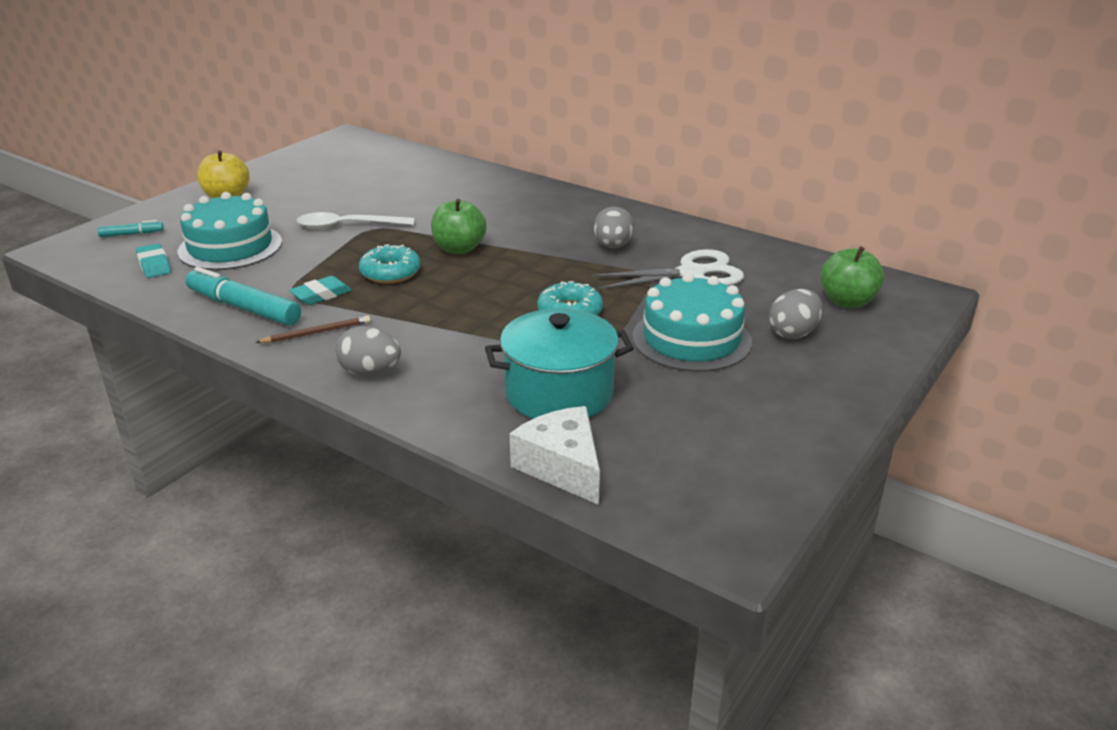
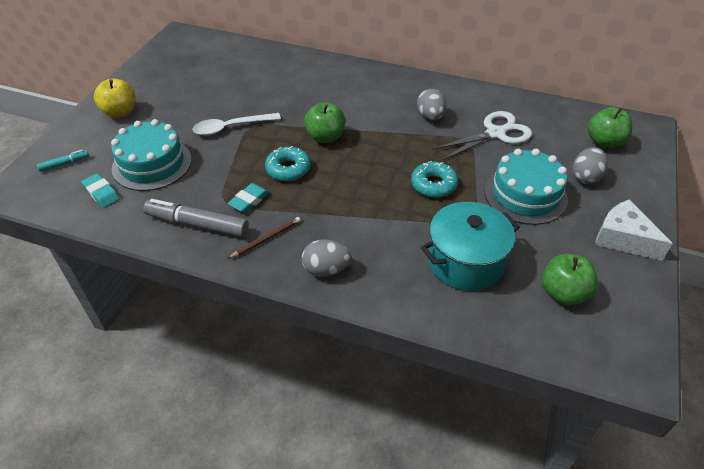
camera: 15 degrees left, 15 degrees up
turquoise marker [185,267,301,326] -> grey marker [143,199,249,237]
white cheese [510,406,600,505] -> white cheese moved to [595,200,673,261]
none -> green apple [542,254,599,305]

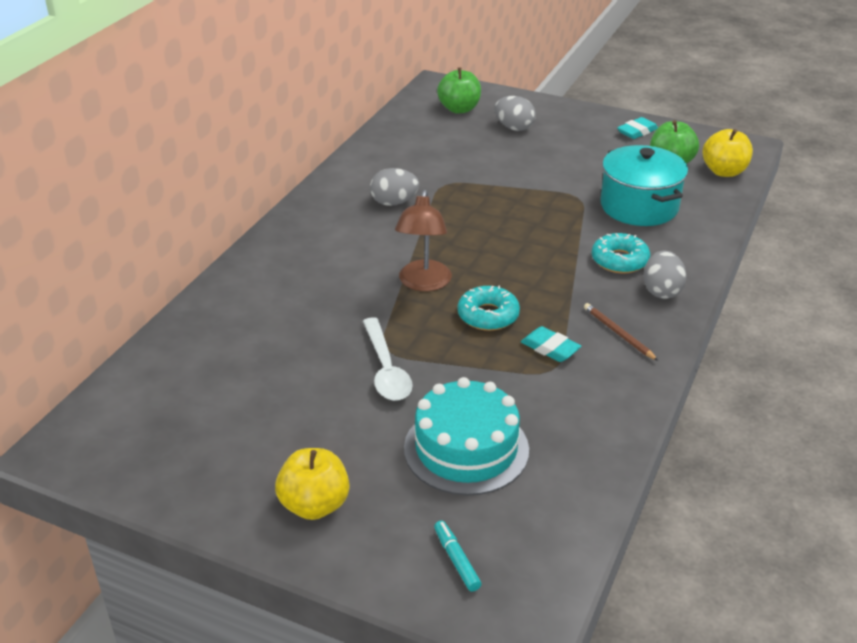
camera: 85 degrees left, 10 degrees down
turquoise eraser [81,174,120,208] -> turquoise eraser moved to [617,117,658,139]
grey marker [143,199,249,237] -> none
green apple [304,102,345,143] -> brown lamp [395,190,452,291]
turquoise donut [411,161,458,198] -> turquoise donut moved to [592,233,650,273]
white scissors [432,111,532,161] -> none
turquoise cake [484,149,568,225] -> none
white cheese [595,200,673,261] -> none
none -> yellow apple [702,129,753,177]

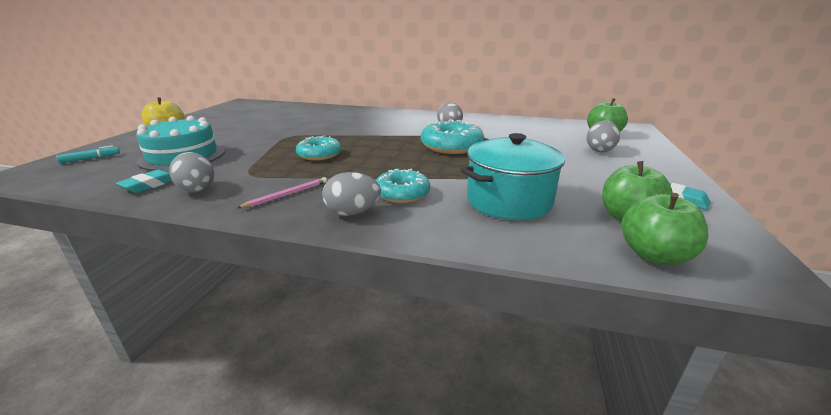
camera: 80 degrees right, 10 degrees down
white spoon [363,317,413,401] -> none
brown lamp [395,190,452,291] -> none
turquoise eraser [521,326,581,362] -> turquoise eraser moved to [116,170,172,193]
brown pencil [584,303,658,361] -> pink pencil [237,177,327,208]
yellow apple [702,129,753,177] -> green apple [622,193,709,265]
none -> grey egg [169,152,214,193]
none -> turquoise donut [421,119,484,154]

